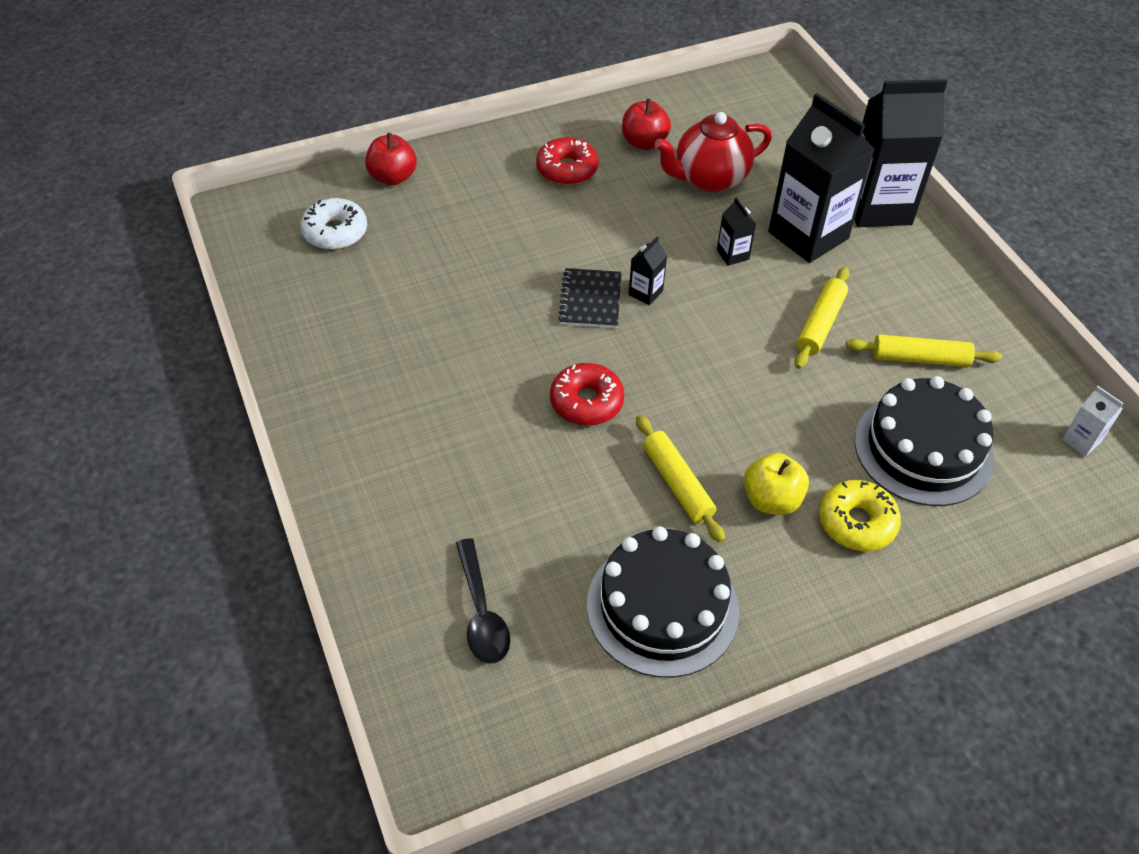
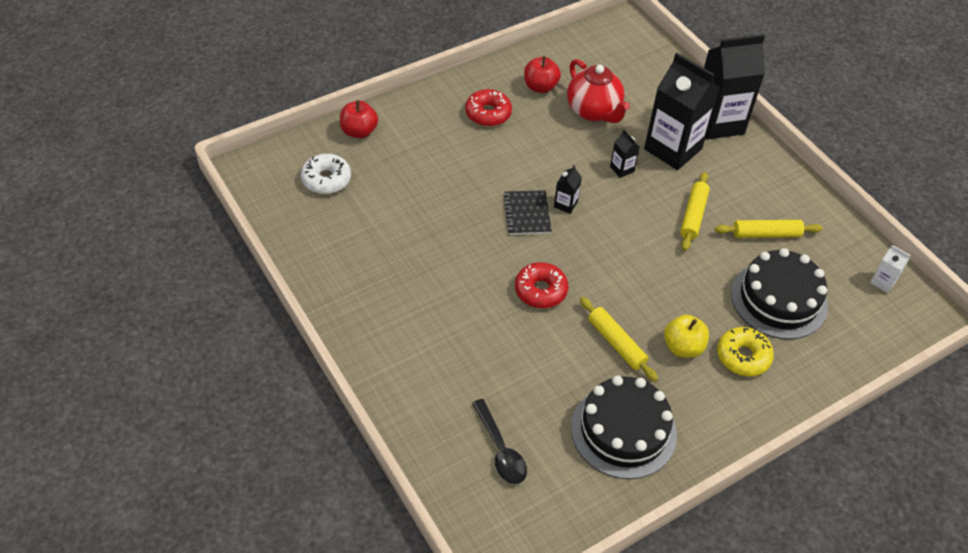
camera: 10 degrees left, 0 degrees up
red teapot [655,112,772,192] -> red teapot turned 90 degrees counterclockwise [567,59,630,123]

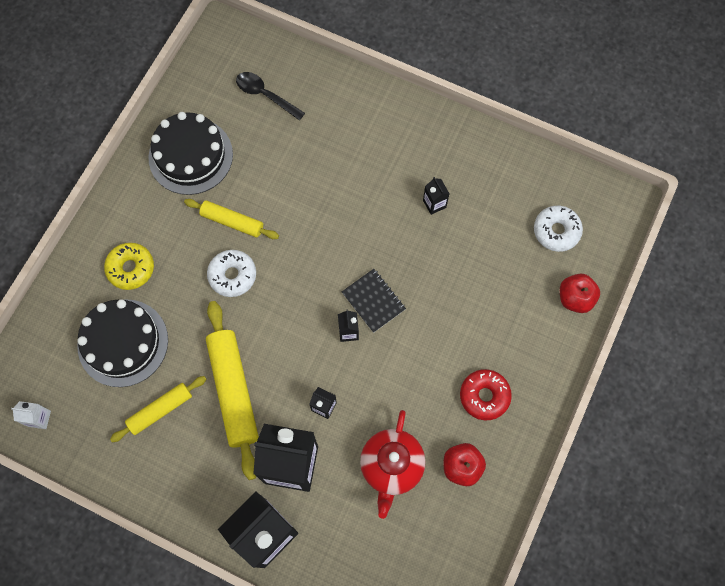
camera: 150 degrees right, 20 degrees up
red donut [515,262,568,308] -> none
red teapot [567,59,630,123] -> red teapot turned 105 degrees counterclockwise [360,410,425,519]
yellow apple [664,314,709,358] -> none
yellow rolling pin [680,172,710,251] -> yellow rolling pin [206,301,259,480], size x1.69
none -> white donut [207,250,256,297]
none -> black carton [423,177,450,215]

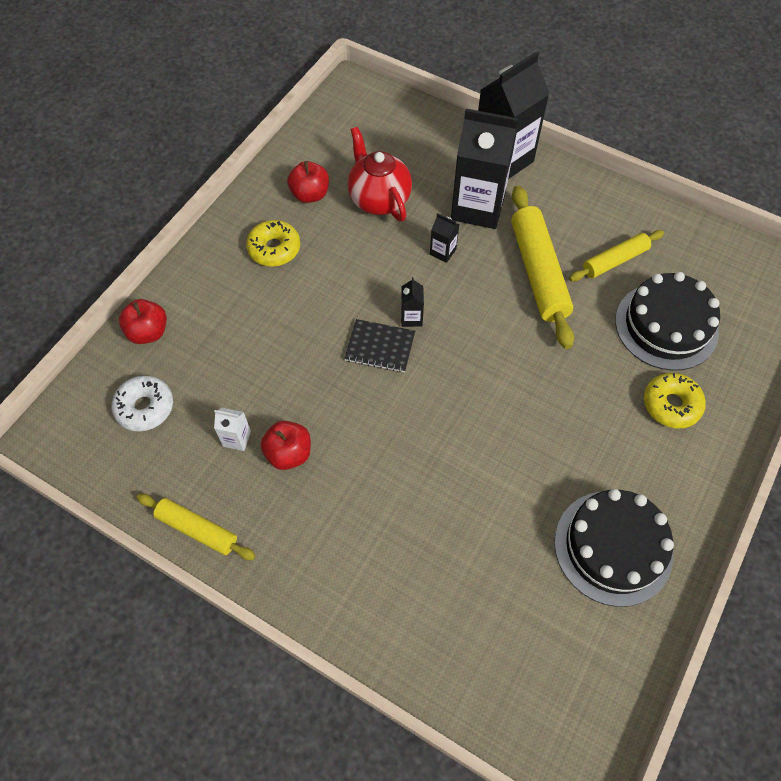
camera: 175 degrees left, 10 degrees down
white carton [11,401,51,429] -> white carton moved to [214,408,251,451]
yellow rolling pin [184,199,279,239] -> yellow rolling pin moved to [137,494,256,560]
white donut [207,250,256,297] -> none
black spoon [236,72,305,120] -> none
black notebook [342,269,406,333] -> black notebook turned 45 degrees counterclockwise [344,319,415,372]
red teapot [360,410,425,519] -> red teapot turned 45 degrees counterclockwise [348,127,412,221]
black carton [423,177,450,215] -> red apple [260,420,311,470]
red donut [460,369,512,420] -> yellow donut [246,220,300,267]

